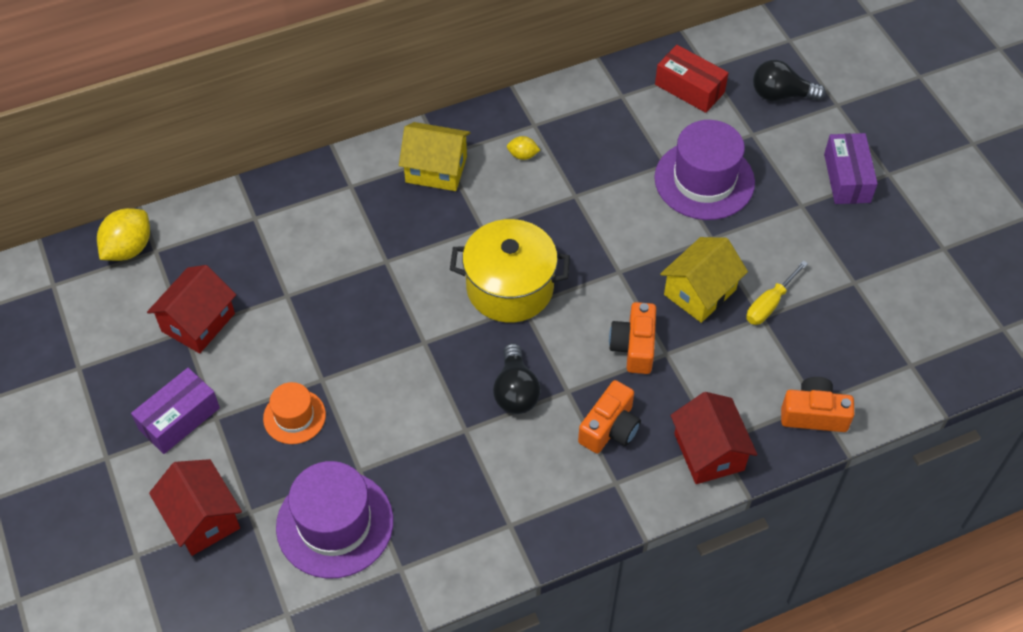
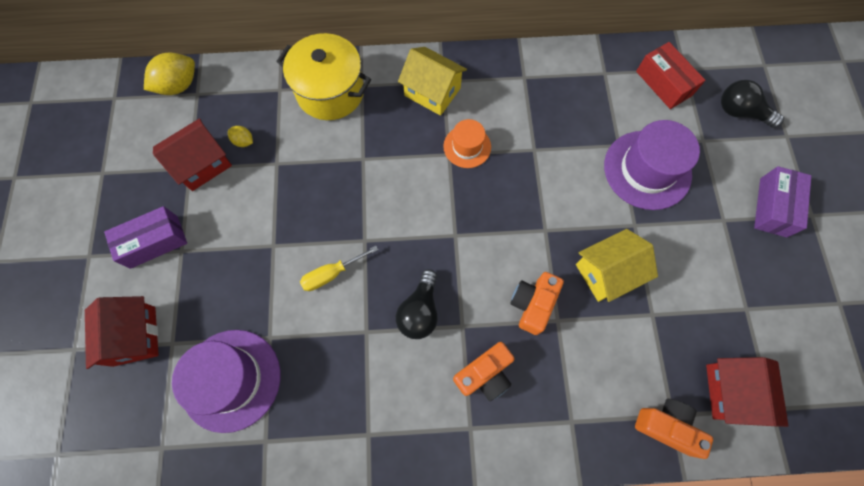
camera: 20 degrees right, 15 degrees up
orange hat [263,382,326,444] -> orange hat moved to [443,119,491,168]
yellow pot [450,219,570,323] -> yellow pot moved to [276,33,371,120]
yellow lemon [507,136,540,160] -> yellow lemon moved to [228,126,253,147]
red house [671,392,757,484] -> red house moved to [706,357,789,427]
yellow screwdriver [746,260,808,325] -> yellow screwdriver moved to [300,246,378,291]

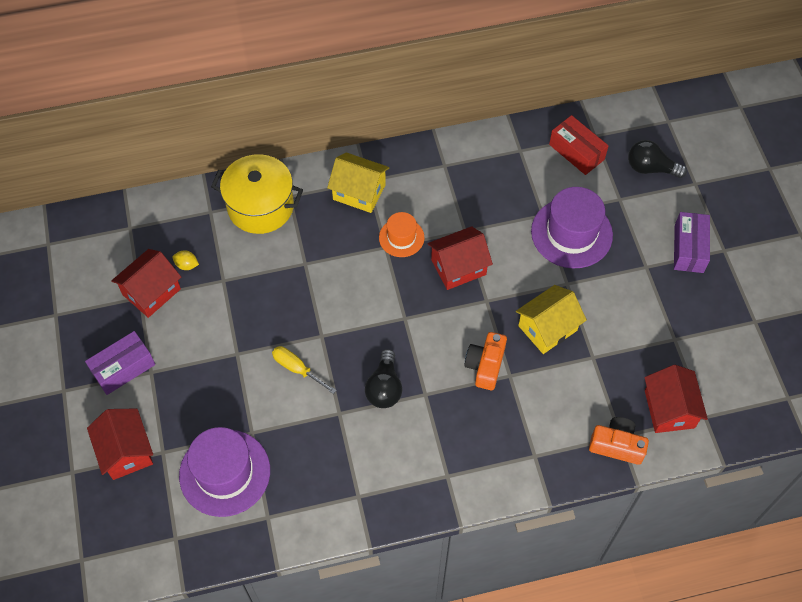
camera: 10 degrees left, 10 degrees down
yellow lemon [144,52,195,95] -> none
yellow screwdriver [300,246,378,291] -> yellow screwdriver turned 75 degrees clockwise [272,346,337,394]
orange camera [453,342,514,401] -> none
none -> red house [428,226,493,290]

